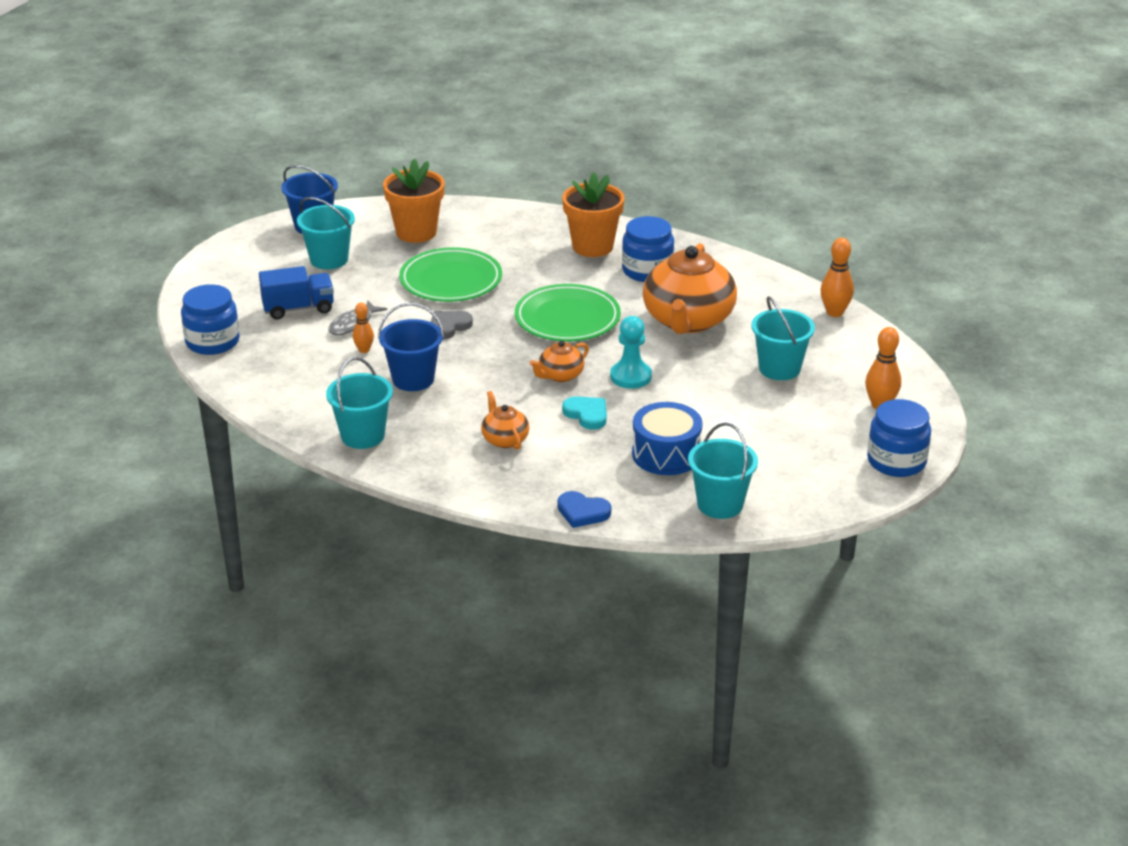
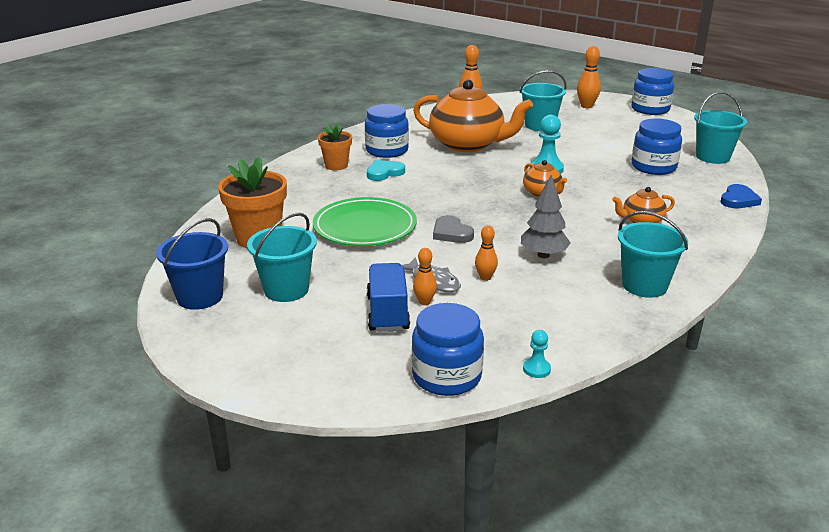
camera: 80 degrees left, 5 degrees down
blue bucket [378,303,444,391] -> grey tree [521,175,571,258]
green plate [515,284,621,341] -> none
orange flower pot [562,172,625,257] -> orange flower pot [318,123,352,170], size x0.62
turquoise heart [562,396,607,430] -> turquoise heart moved to [367,160,405,181]
blue drum [632,402,703,475] -> blue jar [632,119,682,175]
none -> orange bowling pin [413,248,437,305]
none -> turquoise pawn [523,330,551,378]

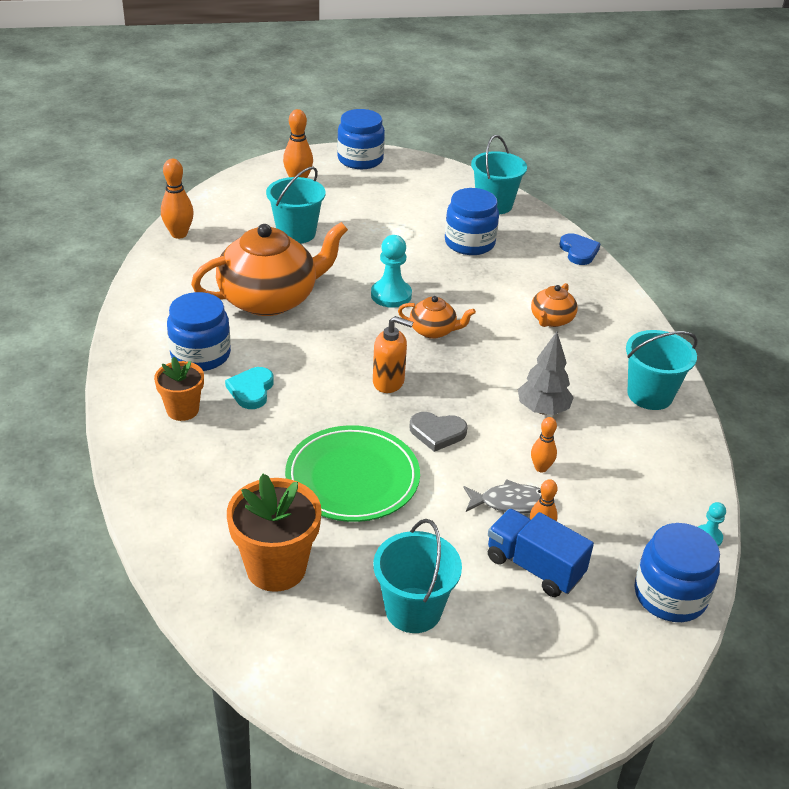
camera: 50 degrees left, 10 degrees up
blue bucket [156,218,228,310] -> none
none -> orange soap dispenser [373,316,413,393]

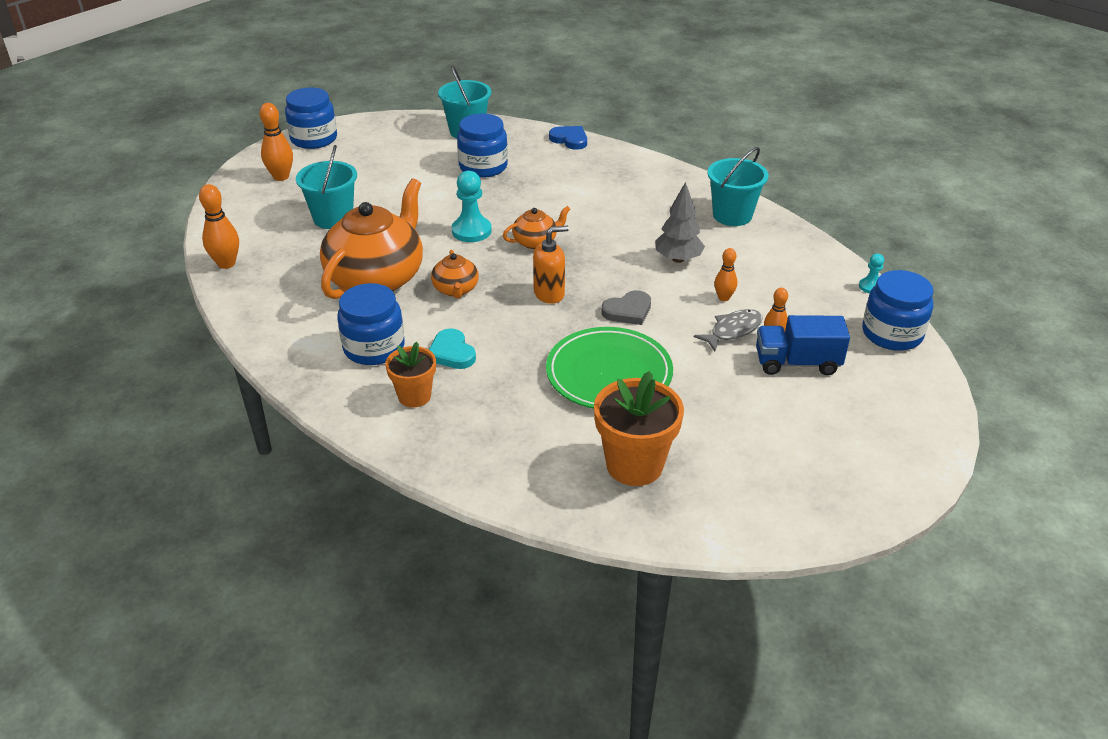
camera: 35 degrees left, 0 degrees up
turquoise bucket [373,519,462,633] -> none
orange teapot [531,283,578,327] -> orange teapot moved to [431,250,479,299]

